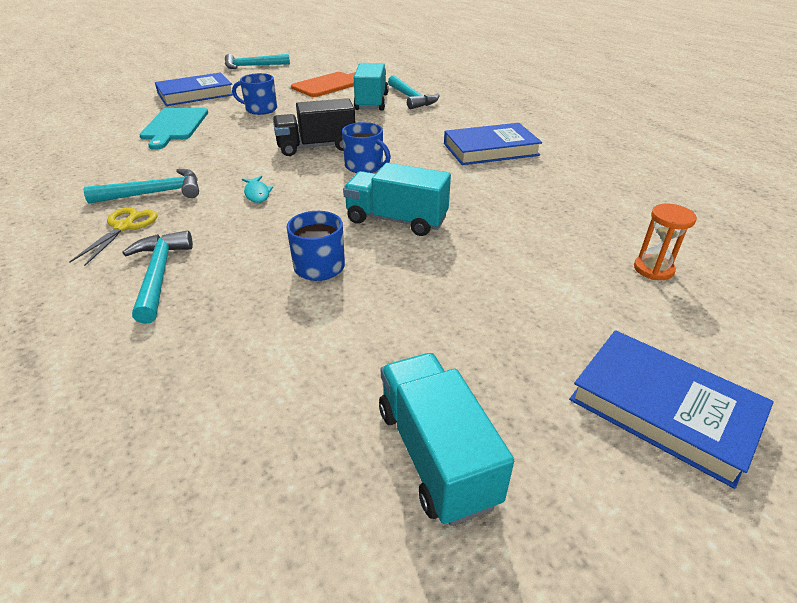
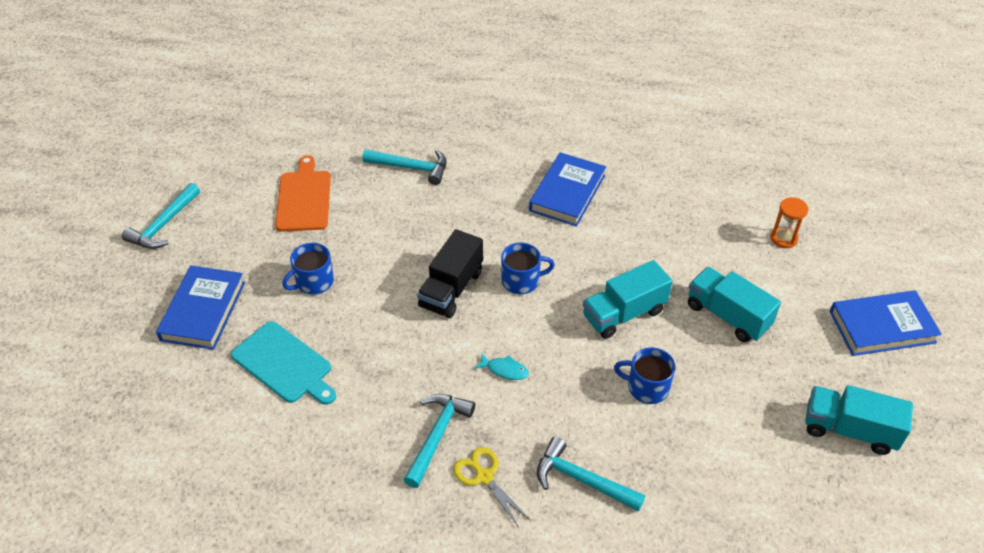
camera: 50 degrees left, 10 degrees up
turquoise truck [354,63,389,111] -> turquoise truck moved to [688,267,781,342]

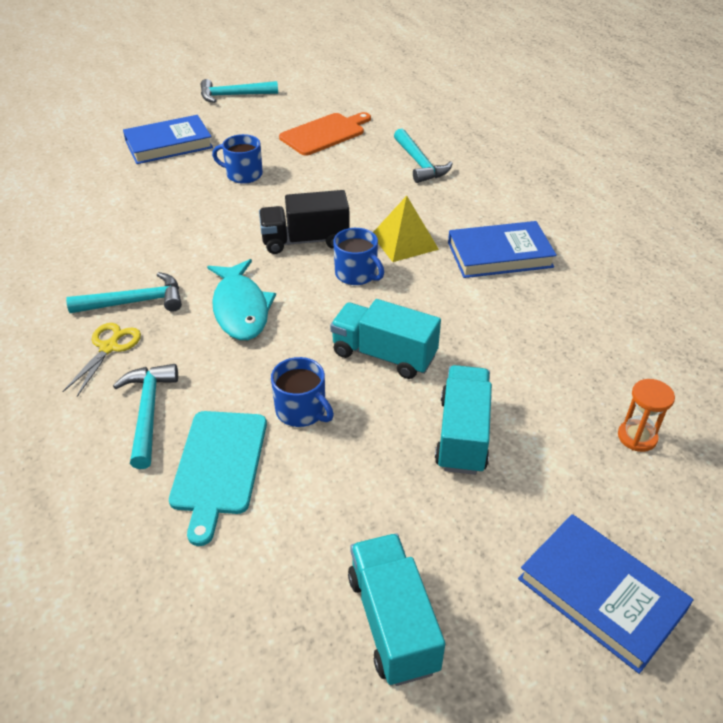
camera: 55 degrees right, 5 degrees down
turquoise cutting board [231,321,336,405] -> turquoise cutting board moved to [169,411,267,546]
turquoise fish [474,354,529,380] -> turquoise fish [207,259,276,340], size x2.12
blue mug [614,347,676,404] -> blue mug turned 150 degrees clockwise [271,357,334,427]
none -> yellow pyramid [373,196,439,262]

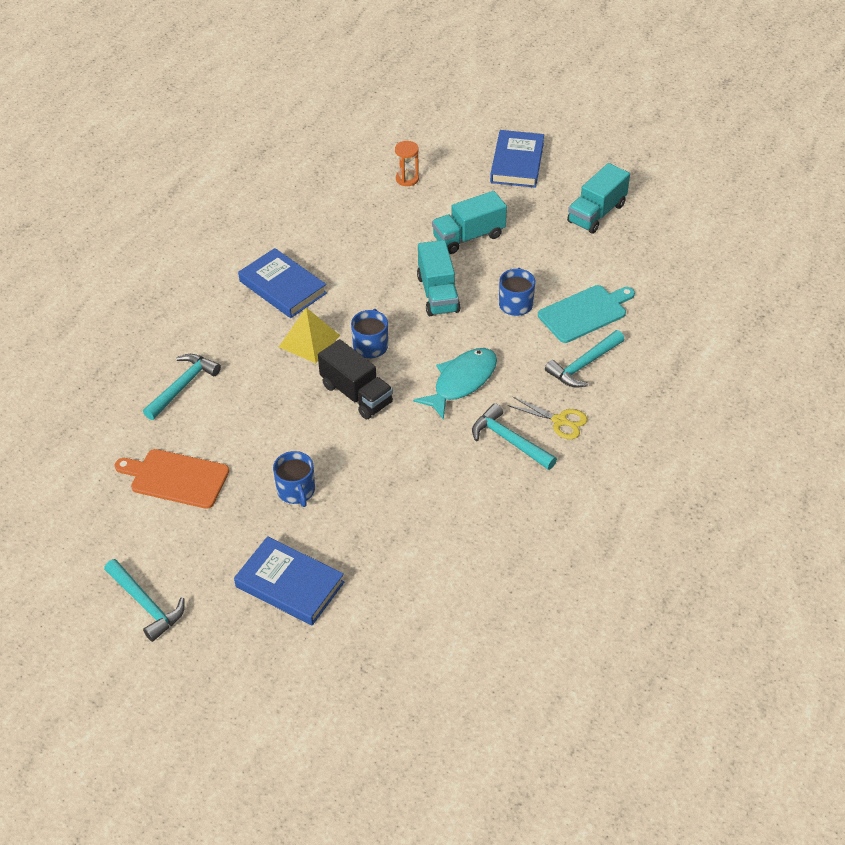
camera: 125 degrees left, 5 degrees up
yellow scissors [62,323,141,396] -> yellow scissors turned 135 degrees counterclockwise [507,397,587,439]

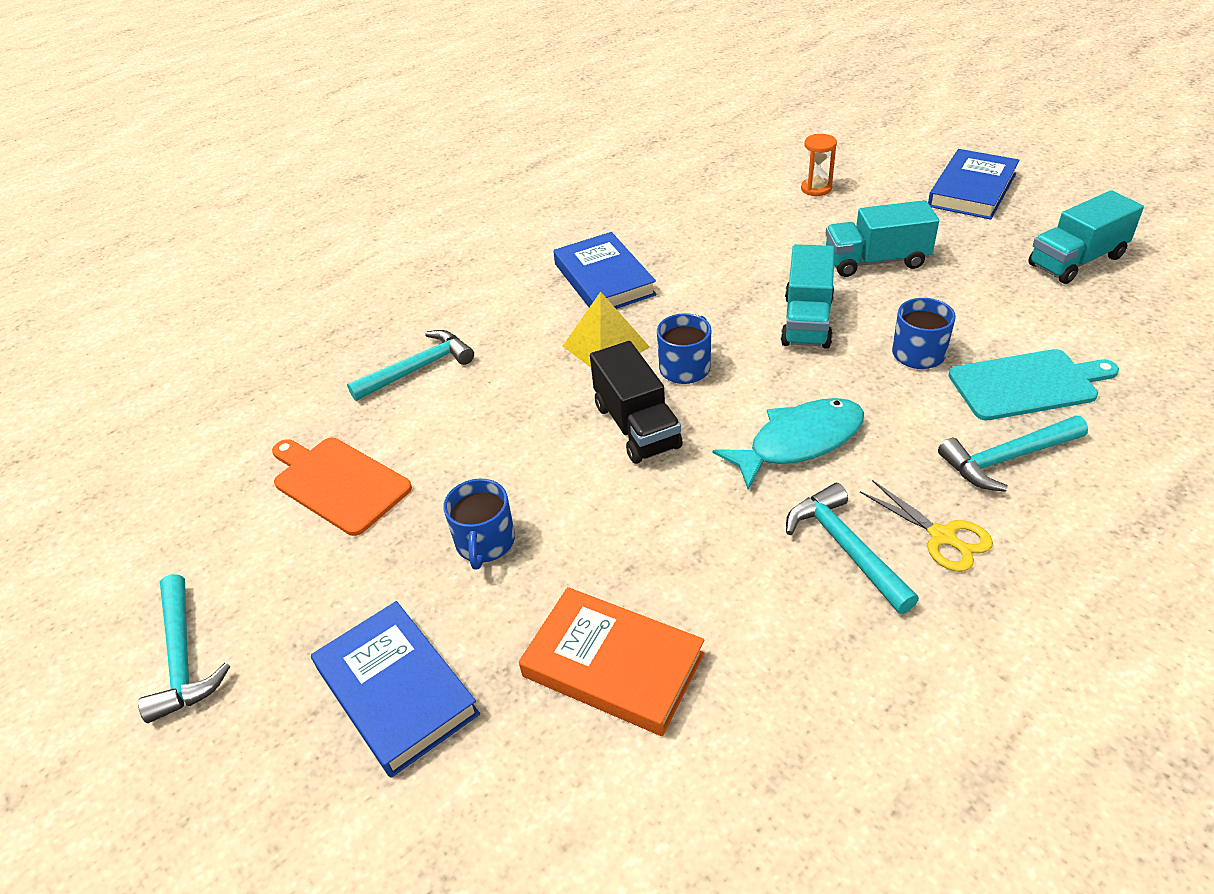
camera: 25 degrees right, 5 degrees down
none -> orange book [519,587,705,736]

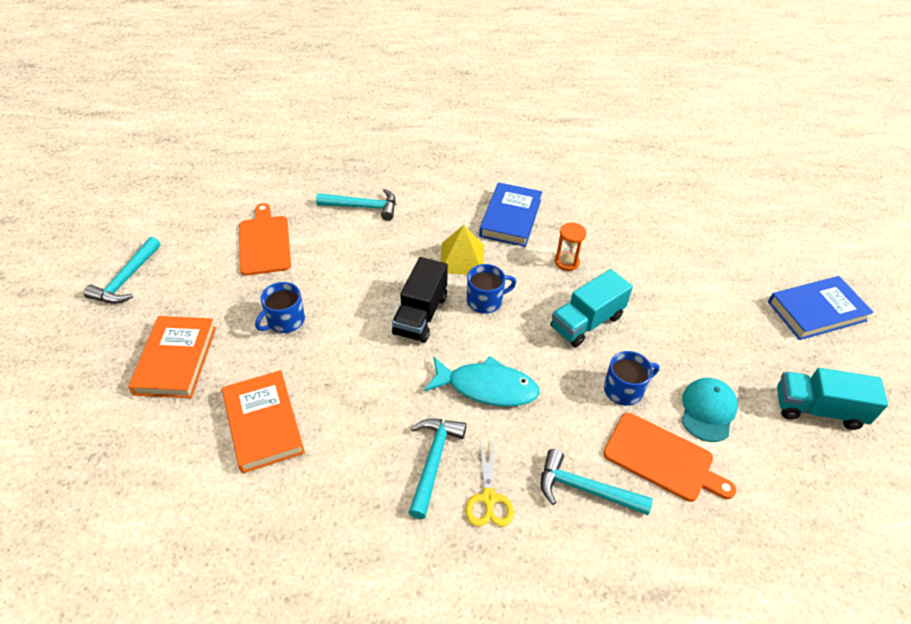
camera: 35 degrees right, 5 degrees up
blue book [311,601,480,778] -> orange book [128,316,216,398]
orange hourglass [801,134,837,196] -> orange hourglass moved to [554,223,586,271]
turquoise truck [825,200,939,277] -> none
turquoise cutting board [948,349,1119,420] -> orange cutting board [603,413,736,502]
none -> turquoise cap [682,378,738,442]

